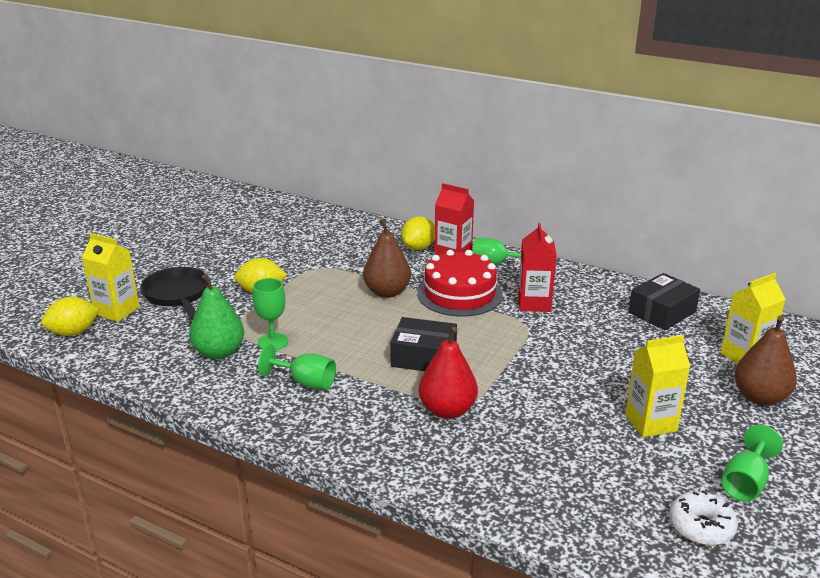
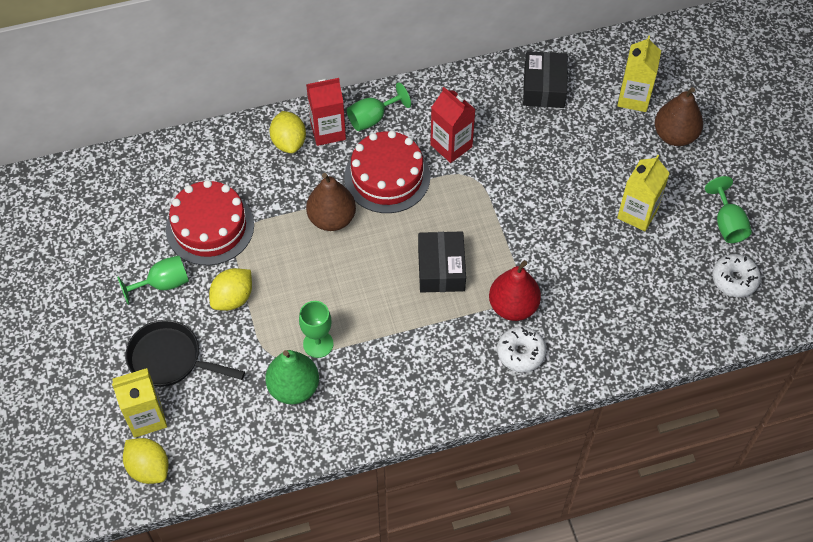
camera: 45 degrees left, 30 degrees up
yellow lemon [41,297,100,336] -> yellow lemon turned 60 degrees counterclockwise [123,438,169,484]
green goblet [258,344,336,390] -> green goblet moved to [117,256,189,305]
black box [390,317,457,371] -> black box turned 60 degrees counterclockwise [418,232,466,293]
none -> red cake [166,180,254,266]
none -> white donut [497,327,546,372]

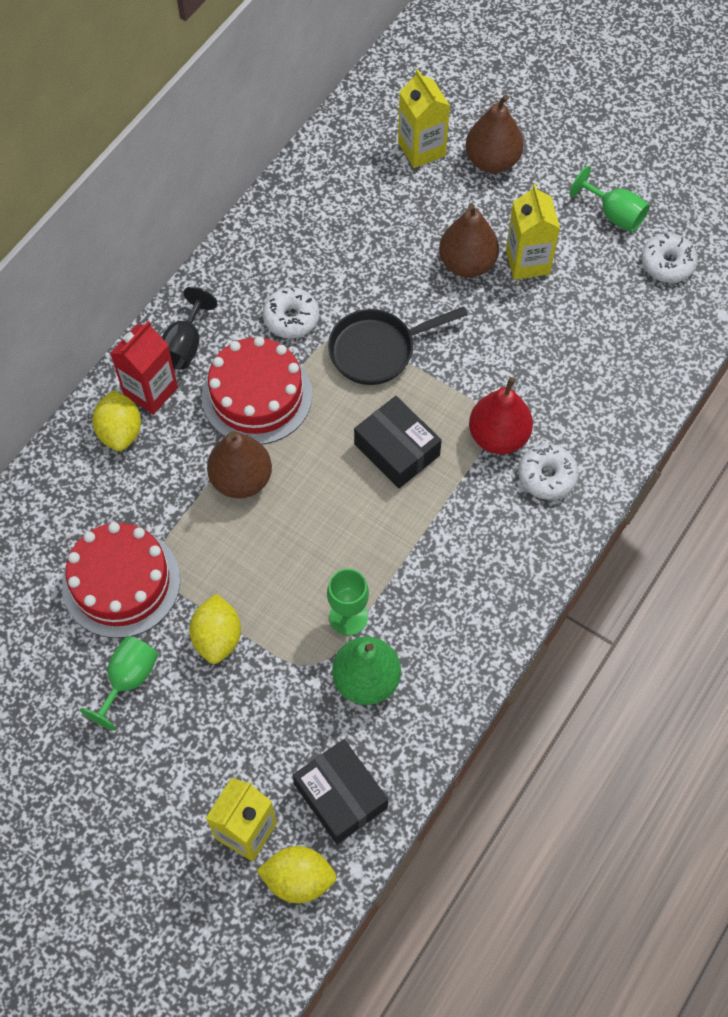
camera: 40 degrees left, 5 degrees up
black pan [126,320,245,387] -> black pan moved to [328,306,468,385]
yellow lemon [270,111,306,153] -> yellow lemon turned 45 degrees clockwise [92,390,141,451]
green goblet [347,82,411,131] -> black goblet [162,287,217,370]
red carton [430,87,476,163] -> white donut [263,287,319,339]
black box [523,51,568,108] -> black box moved to [293,739,388,844]
none -> brown pear [439,203,499,278]

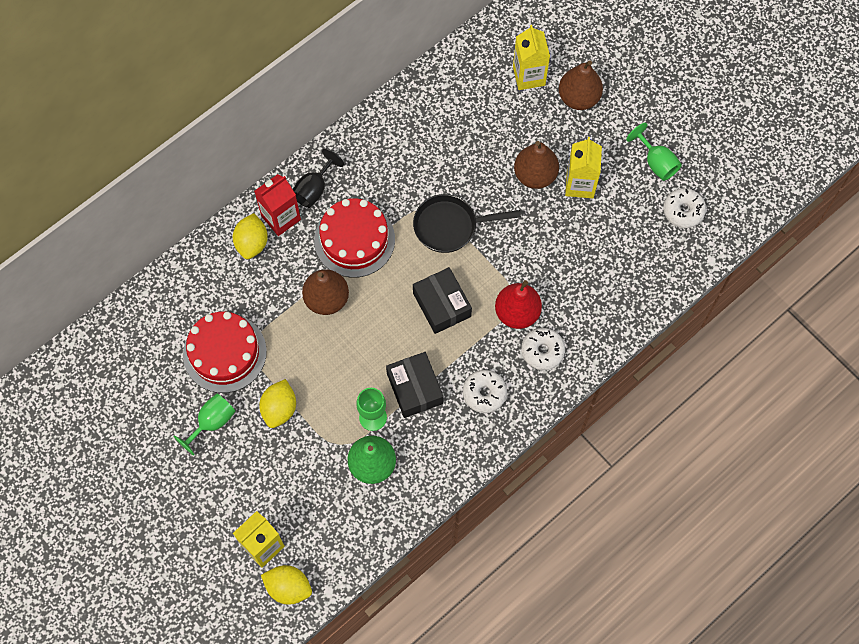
camera: 15 degrees right, 5 degrees up
white donut [263,287,319,339] -> white donut moved to [463,370,507,413]
black box [293,739,388,844] -> black box moved to [386,352,443,418]

